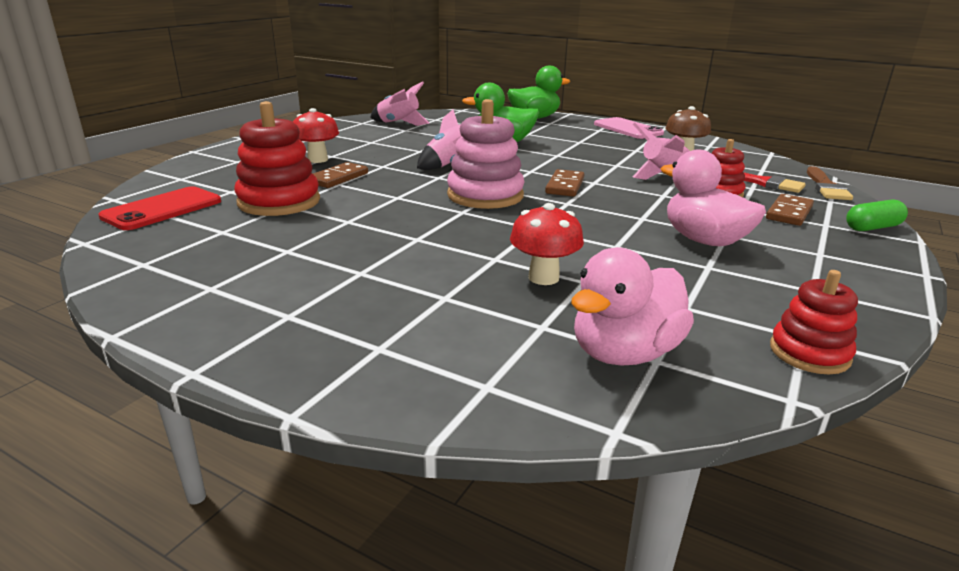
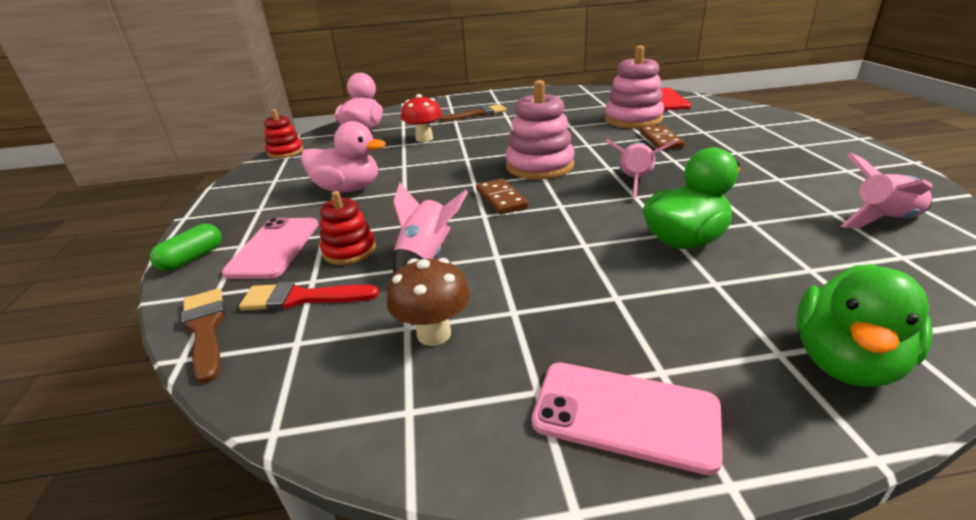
camera: 145 degrees right, 5 degrees up
red stacking toy [234,101,320,216] -> pink stacking toy [605,45,664,128]
red mushroom [293,108,339,163] -> none
brown domino [766,194,814,226] -> pink phone [222,218,318,279]
none -> brown brush [439,104,507,122]

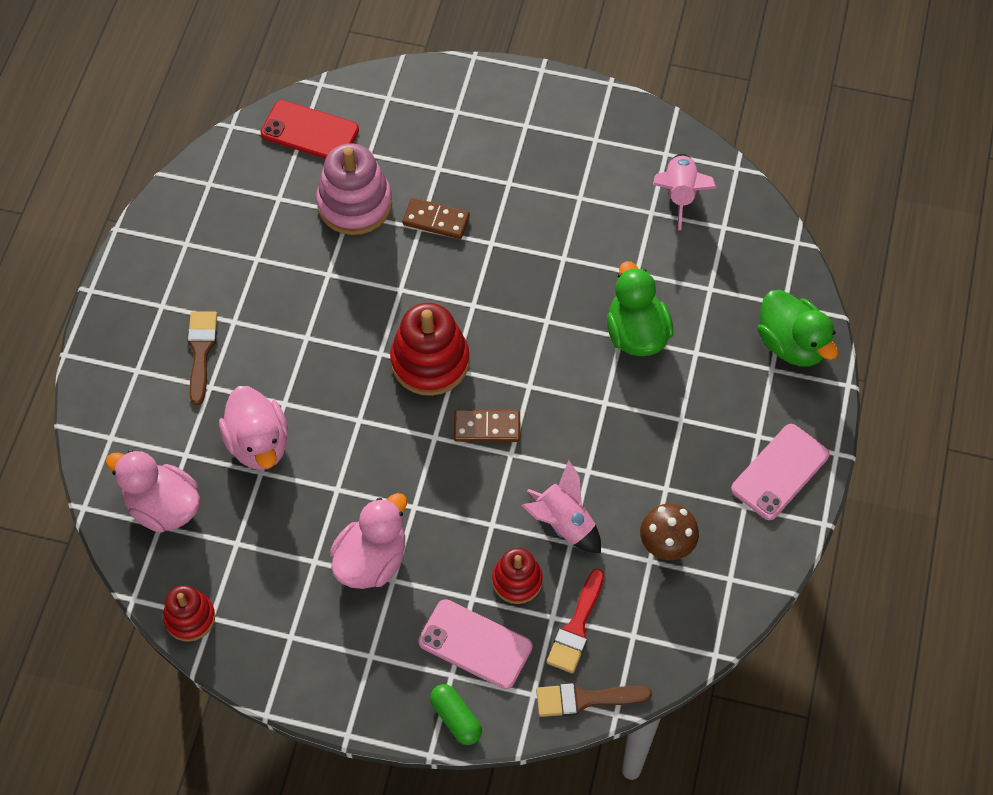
camera: 70 degrees left, 30 degrees up
red mushroom [401,94,442,142] -> pink duck [219,386,288,470]
pink stacking toy [505,80,575,180] -> red stacking toy [390,303,469,396]
pink rocket [606,138,676,198] -> none

